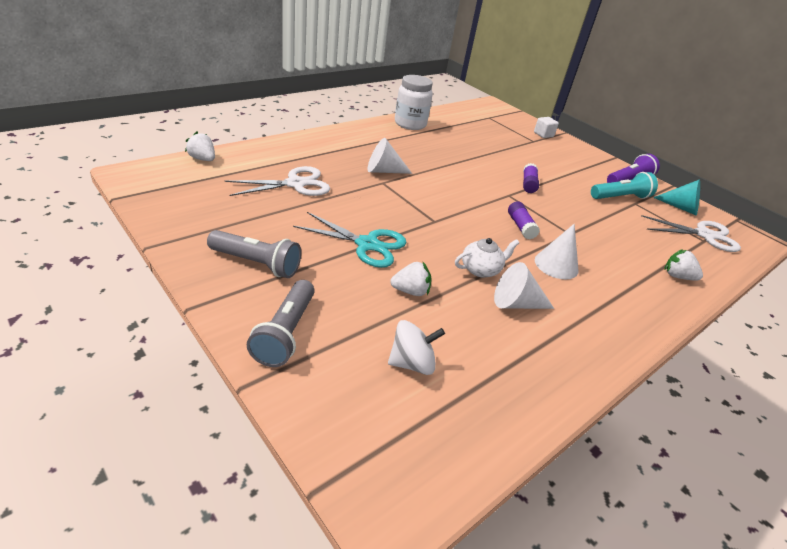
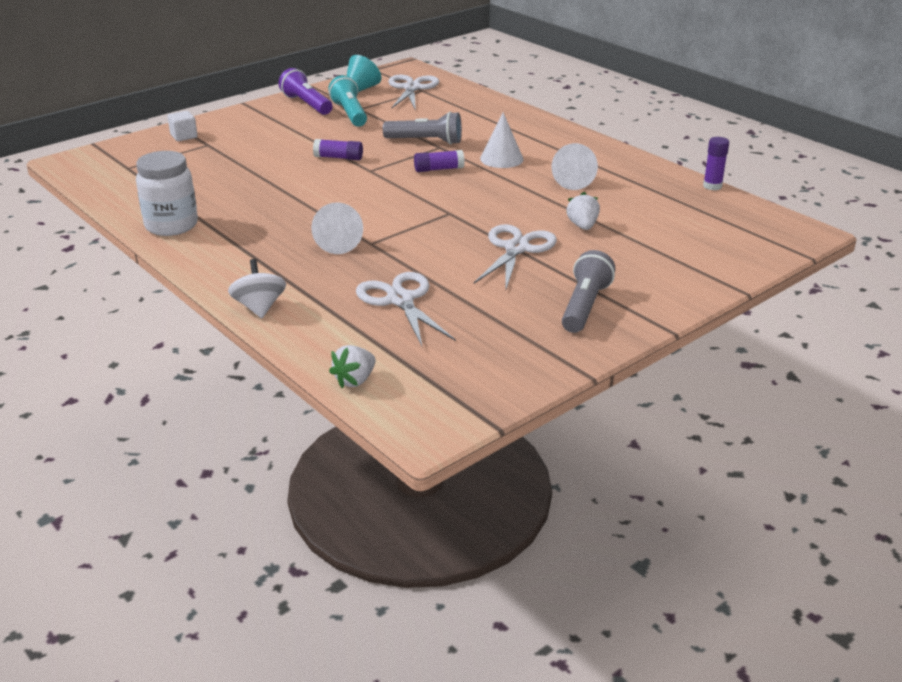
camera: 85 degrees left, 5 degrees down
grey flashlight [247,280,315,367] -> grey flashlight moved to [383,111,462,145]
turquoise scissors [293,212,407,268] -> white scissors [474,224,557,289]
white spinning top [388,320,445,375] -> white spinning top moved to [228,259,286,318]
white teapot [455,238,519,278] -> none
white strawberry [664,249,703,281] -> none
none -> purple glue stick [703,137,729,190]

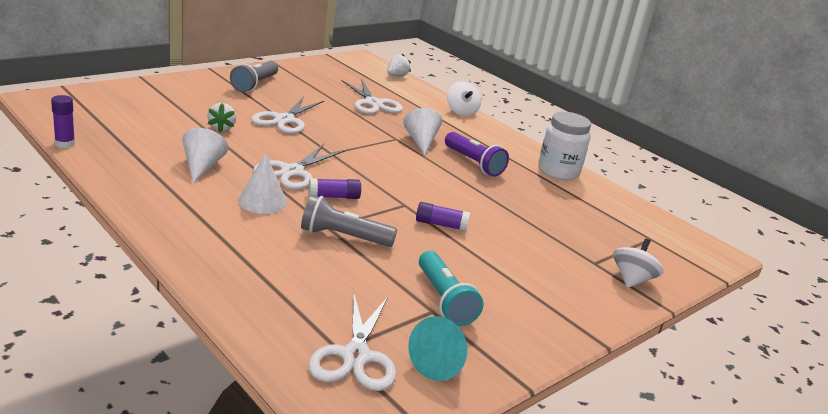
camera: 175 degrees right, 5 degrees down
white cube [168,111,197,141] -> white spinning top [613,239,663,288]
purple flashlight [279,68,333,115] -> purple flashlight moved to [445,132,509,176]
none -> white scissors [253,144,345,190]

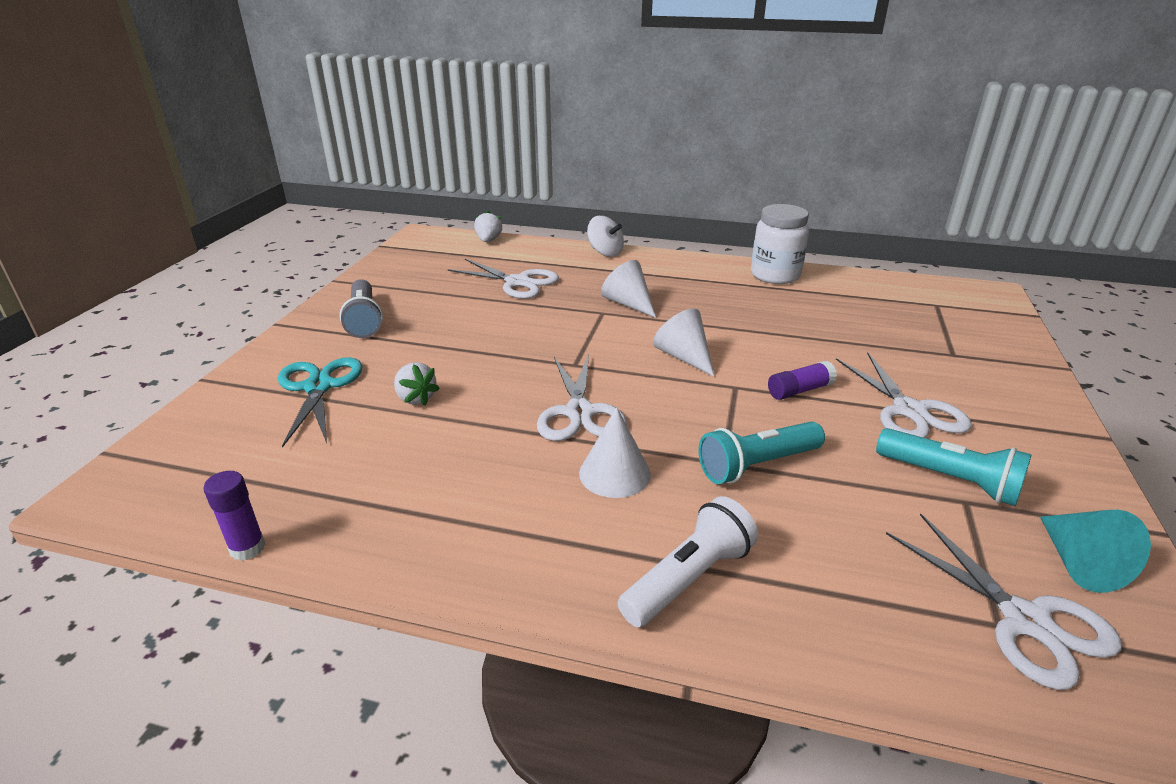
camera: 30 degrees left, 5 degrees up
white cone [182,128,228,183] -> white cone moved to [653,308,714,377]
white scissors [251,96,324,134] -> white scissors moved to [836,352,971,438]
grey flashlight [301,195,397,247] -> turquoise flashlight [699,422,825,484]
purple glue stick [308,178,361,199] -> none
purple flashlight [445,132,509,176] -> none
white spinning top [613,239,663,288] -> none
none -> turquoise scissors [278,357,363,448]
none -> white flashlight [618,496,758,627]

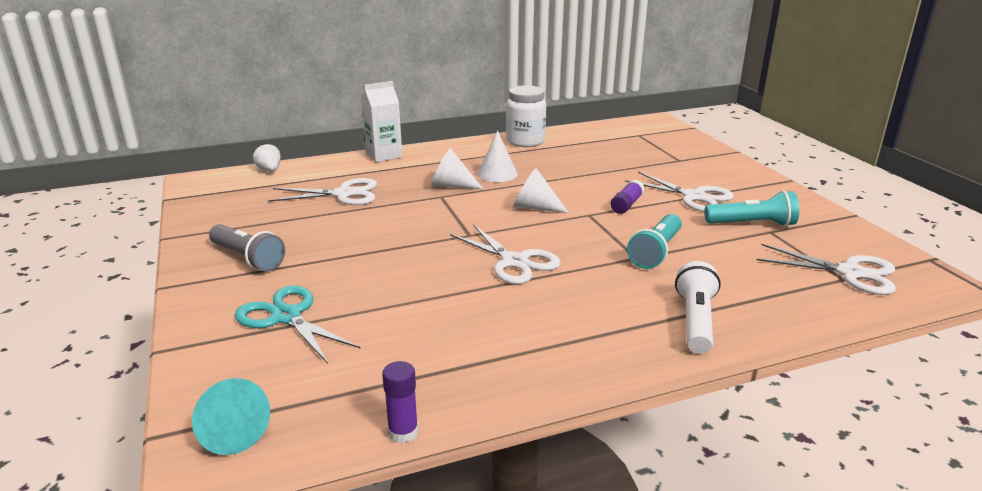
camera: 35 degrees left, 5 degrees down
white strawberry [394,362,440,406] -> none
white cone [579,407,651,498] -> white cone moved to [477,130,517,182]
white spinning top [587,216,624,257] -> white carton [361,81,402,163]
turquoise cone [1040,510,1151,593] -> turquoise cone moved to [192,378,270,455]

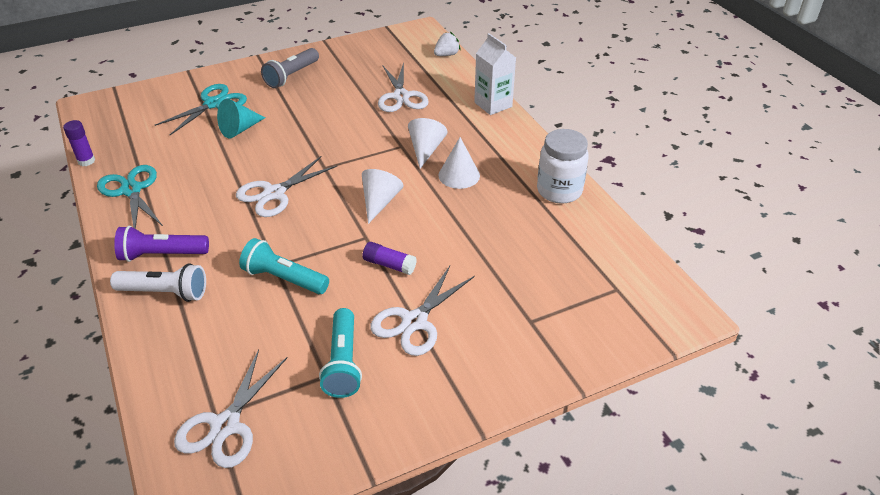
camera: 85 degrees right, 15 degrees up
turquoise cone [192,378,270,455] -> turquoise cone moved to [217,98,265,138]
none -> turquoise scissors [97,165,163,229]
none -> purple flashlight [114,226,209,262]

